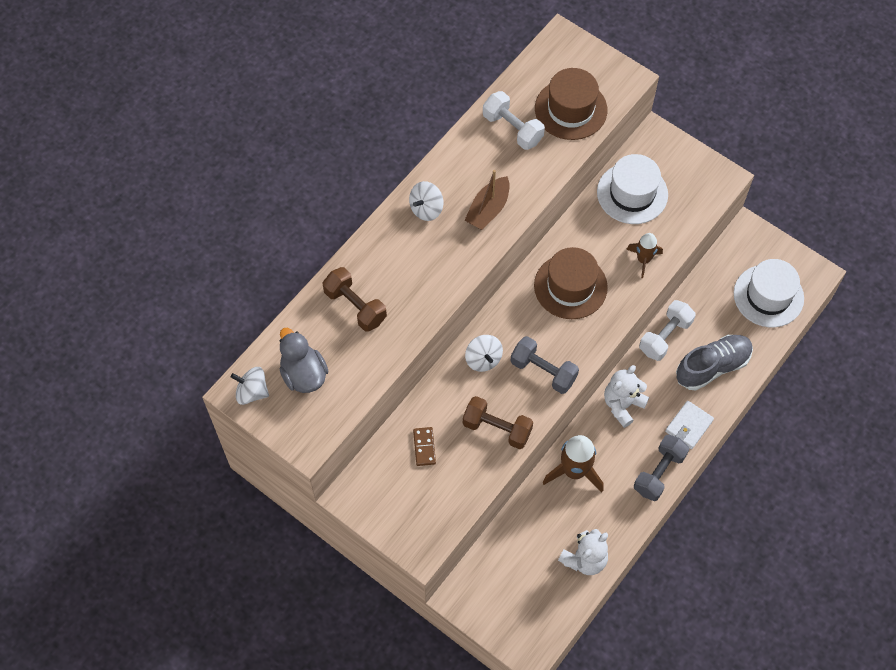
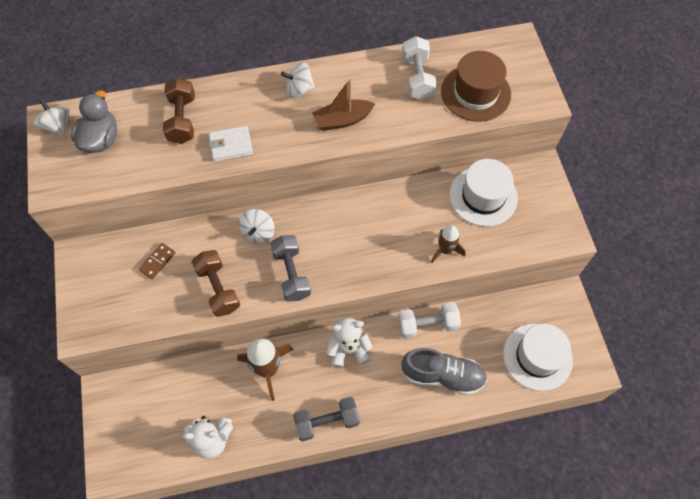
camera: 40 degrees right, 0 degrees up
brown hat [534,247,608,319] -> none
white wallet [665,401,714,449] -> white wallet moved to [208,126,253,162]

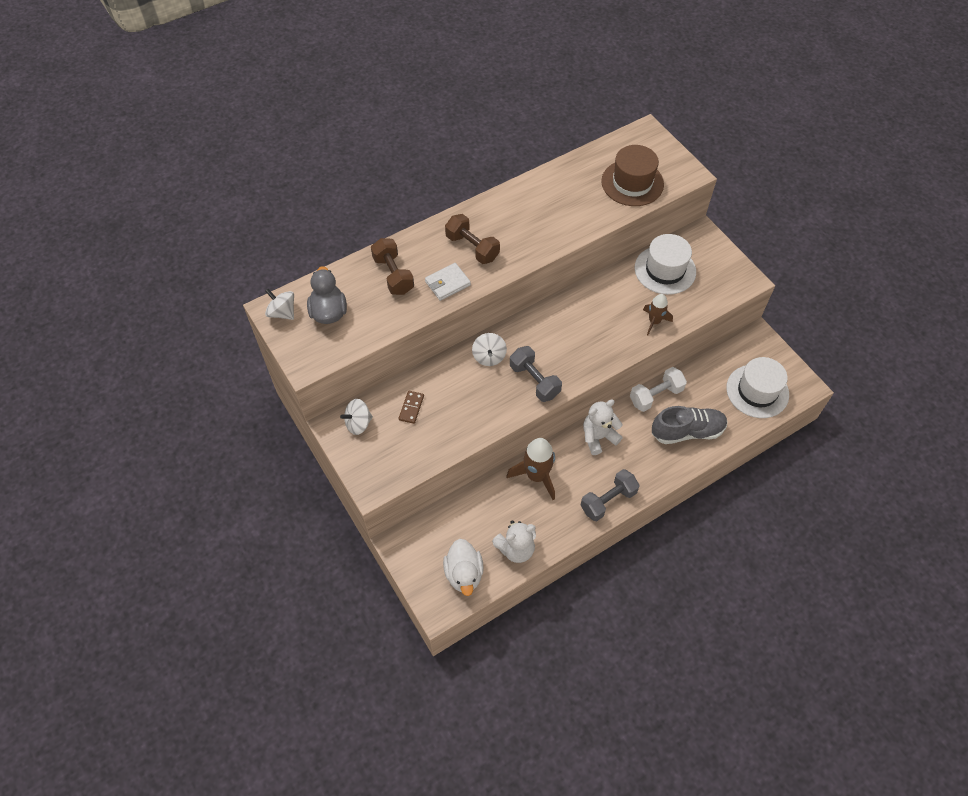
camera: 20 degrees left, 5 degrees down
brown dumbbell [192,250,240,317] -> brown dumbbell moved to [445,214,500,264]
white spinning top [281,62,315,98] -> white spinning top moved to [340,399,373,435]
brown boat [312,79,375,131] -> none
white dumbbell [402,36,437,100] -> none
none -> white duck [443,539,484,596]

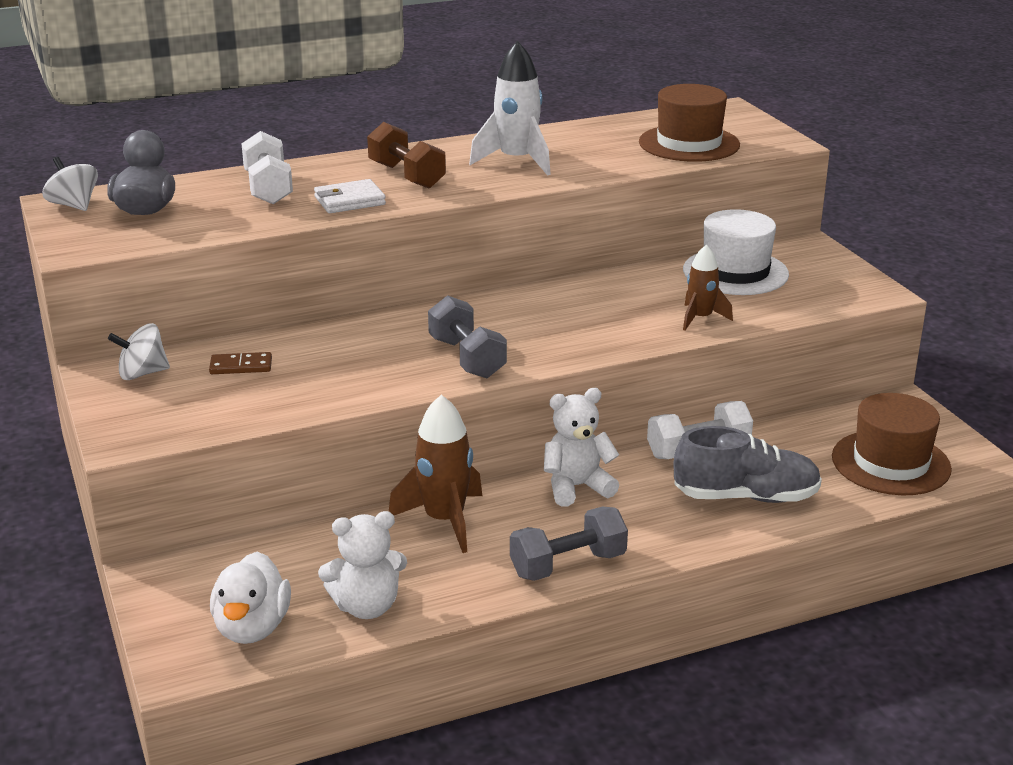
camera: 10 degrees right, 30 degrees down
brown dumbbell [371,238,414,295] -> white dumbbell [241,131,293,204]
brown domino [399,391,424,424] -> brown domino turned 60 degrees clockwise [209,352,272,374]
white spinning top [472,333,507,366] -> none
white hat [726,357,789,418] -> brown hat [832,393,952,495]
none -> white rocket [469,41,551,176]

